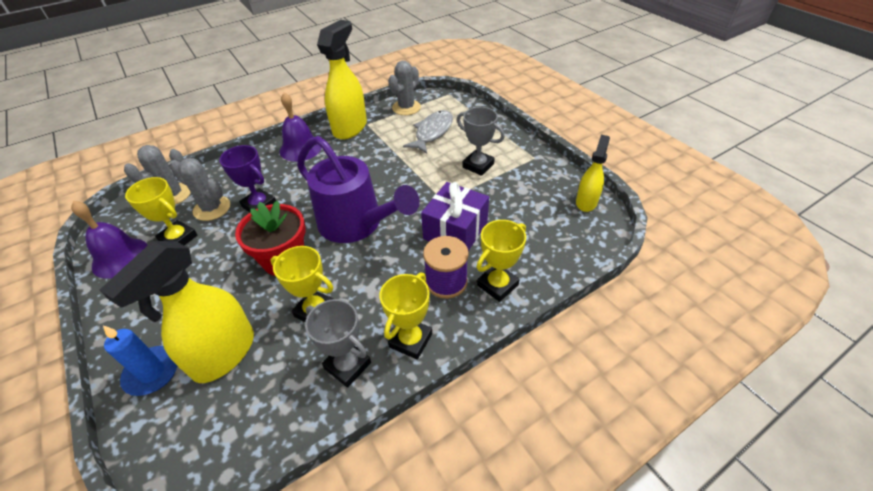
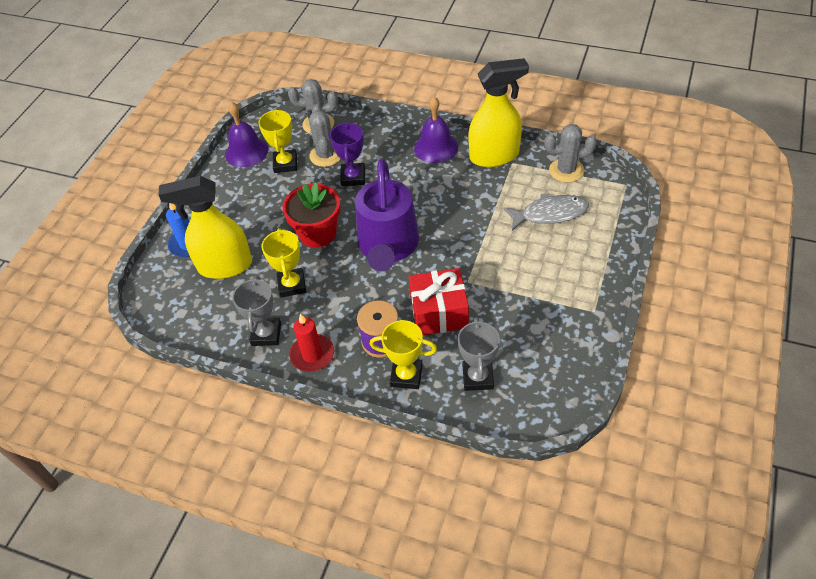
camera: 55 degrees right, 5 degrees up
yellow trophy [380,273,432,360] -> red candle [290,313,334,372]
purple gift [421,182,489,251] -> red gift [409,268,469,335]
grey trophy [457,107,505,176] -> grey trophy moved to [458,317,500,391]
yellow spray bottle [576,135,610,212] -> none

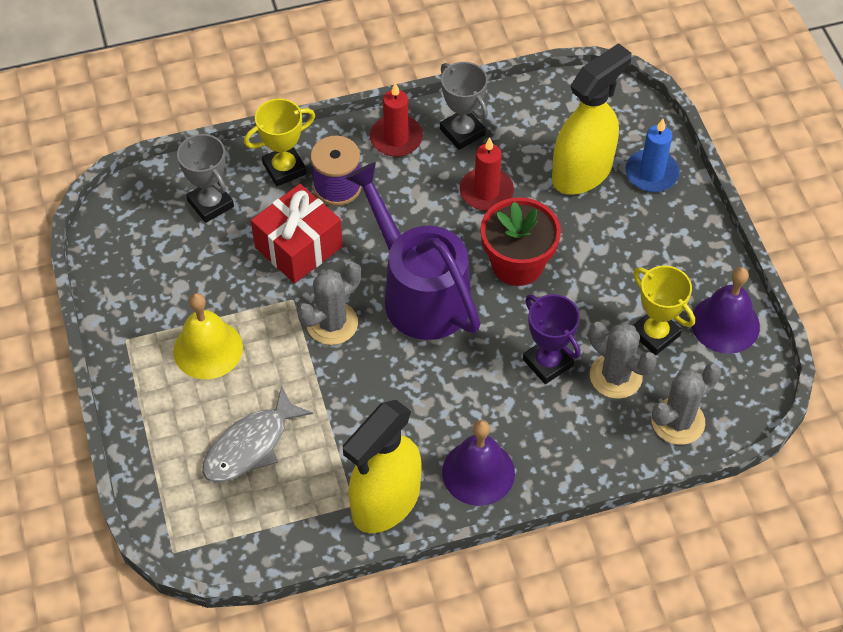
camera: 140 degrees right, 5 degrees up
yellow trophy [262,228,306,298] -> red candle [460,137,514,211]
grey cactus [545,124,597,183] -> grey cactus moved to [297,263,361,345]
none -> yellow bell [173,293,243,379]

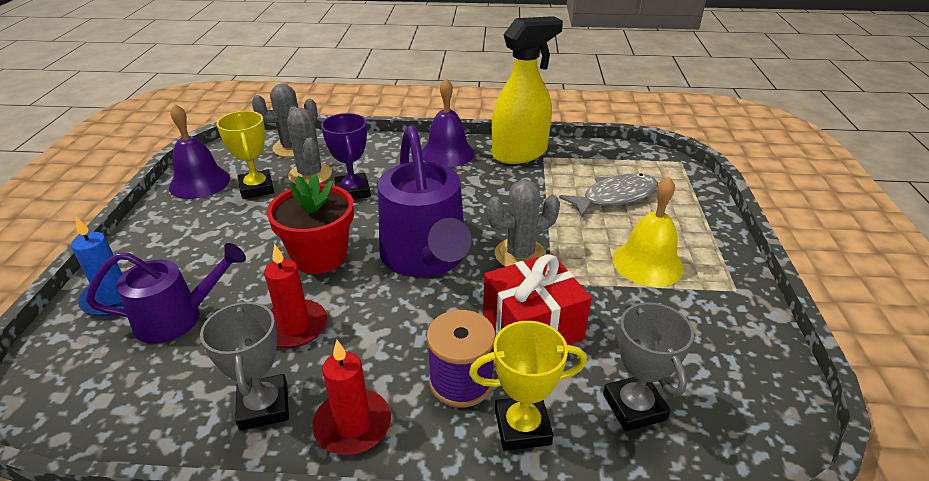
camera: 160 degrees left, 20 degrees down
yellow spray bottle [552,43,631,195] -> purple watering can [86,243,246,344]

